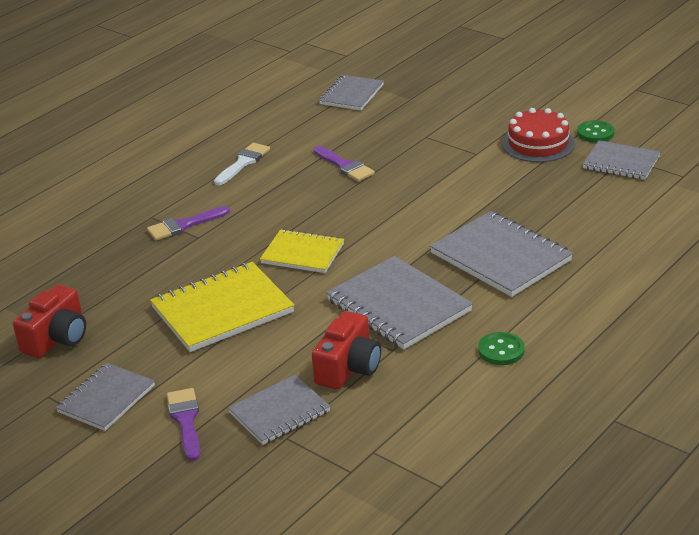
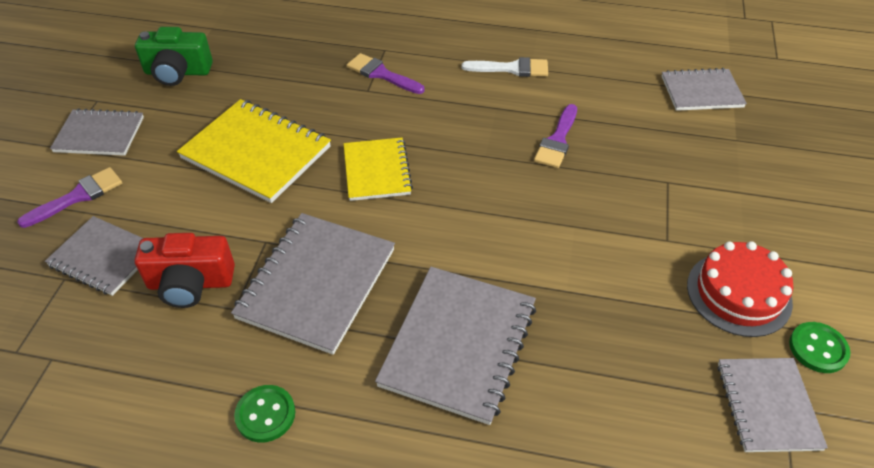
camera: 60 degrees right, 15 degrees up
red camera [13,284,86,358] -> green camera [135,27,213,86]

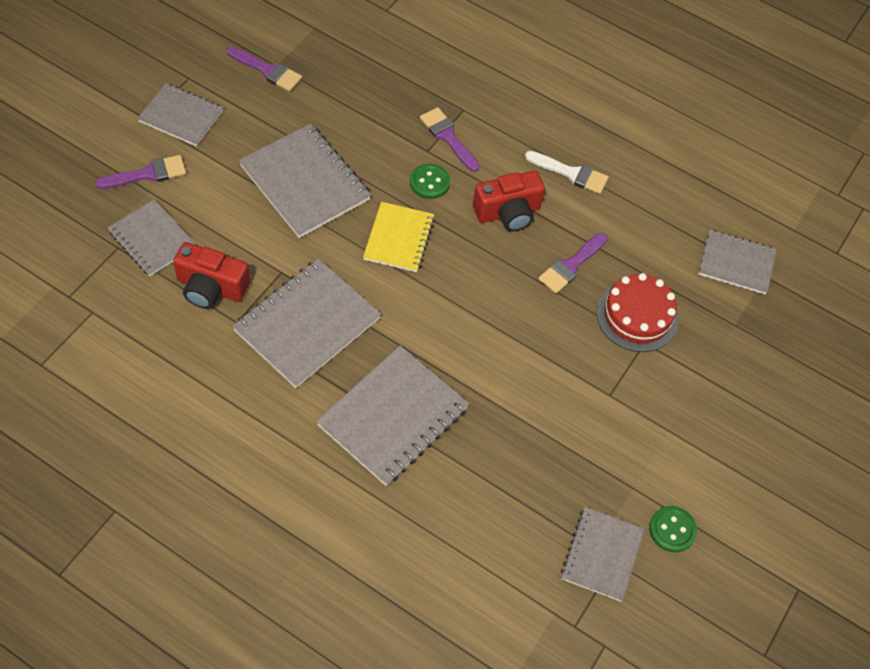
camera: 15 degrees right, 10 degrees up
green camera [135,27,213,86] -> purple brush [227,46,302,91]
yellow notebook [177,99,331,203] -> grey notebook [239,124,371,238]
green button [234,385,295,443] -> green button moved to [410,164,450,199]
red cake [687,241,793,337] -> red cake moved to [597,273,679,352]
none -> red camera [473,171,545,232]

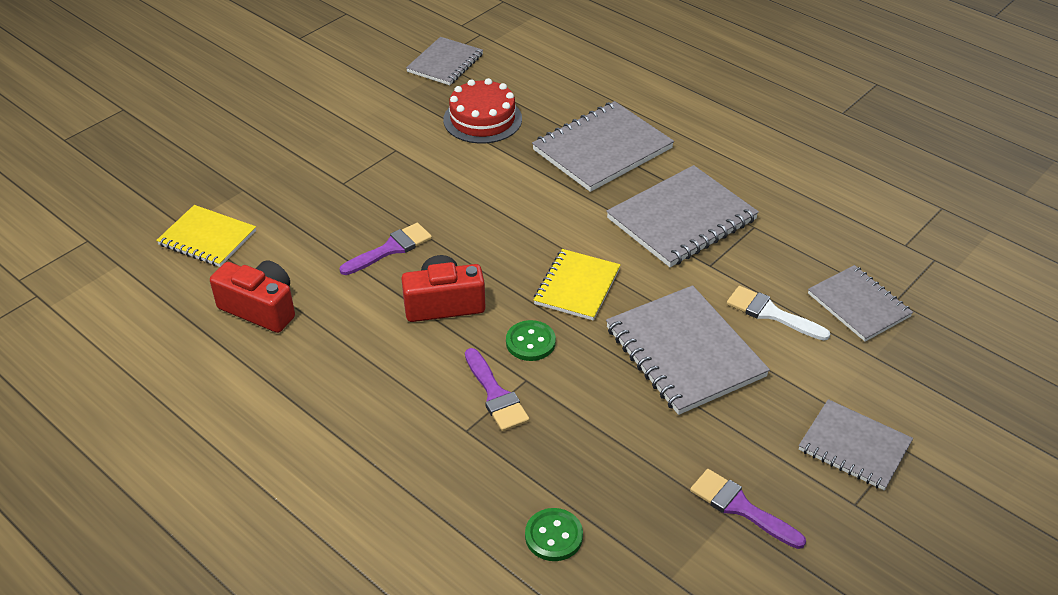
camera: 165 degrees left, 15 degrees down
purple brush [95,155,186,189] -> none
red camera [173,242,250,309] -> red camera moved to [210,260,295,333]
white brush [525,151,609,194] -> white brush moved to [727,286,830,340]
red cake [597,273,679,352] -> red cake moved to [443,78,522,144]
green button [649,506,697,552] -> green button moved to [525,508,583,561]
grey notebook [698,229,776,295] -> yellow notebook [156,205,256,267]

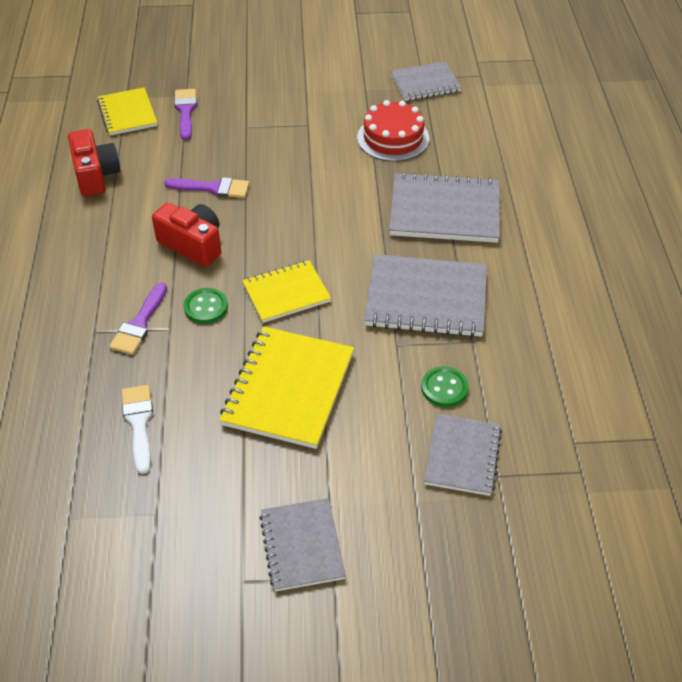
camera: 45 degrees right, 5 degrees up
green button [525,508,583,561] -> green button moved to [421,366,469,407]
grey notebook [606,285,770,415] -> yellow notebook [220,326,354,449]
purple brush [690,469,806,549] -> purple brush moved to [174,89,197,140]
white brush [727,286,830,340] -> white brush moved to [122,385,153,474]

